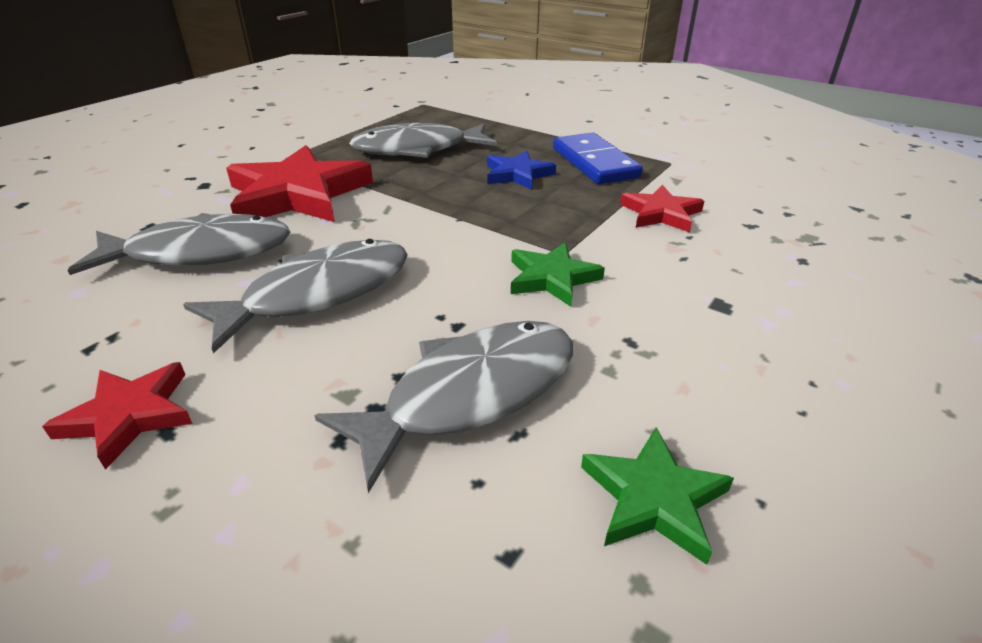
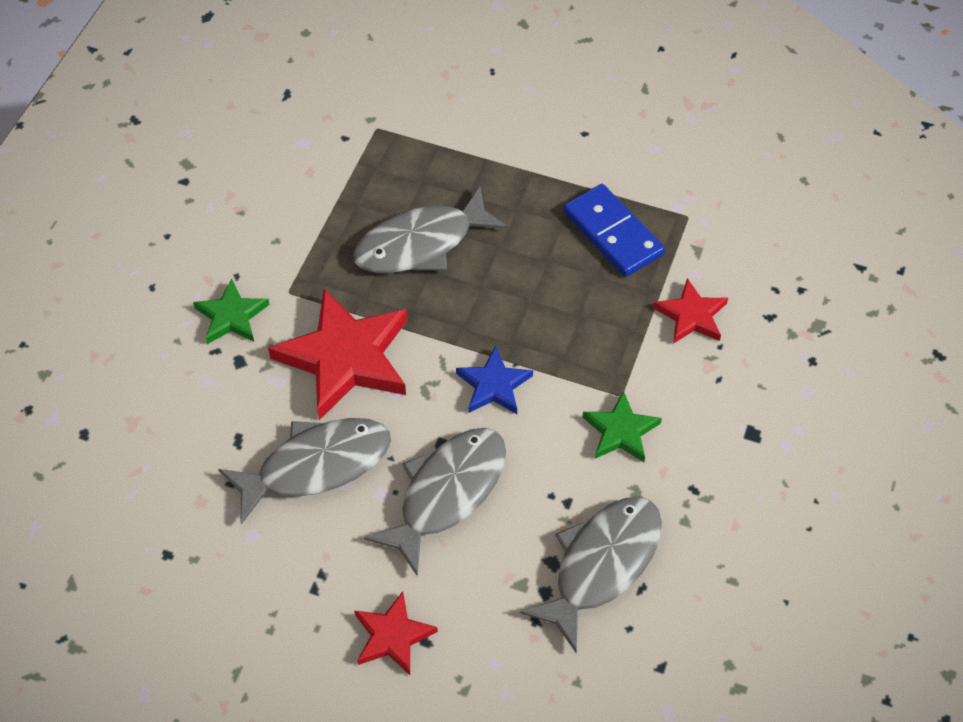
camera: 15 degrees left, 20 degrees up
blue star [487,150,556,190] -> blue star moved to [456,346,533,414]
green star [581,427,734,565] -> green star moved to [193,279,270,344]

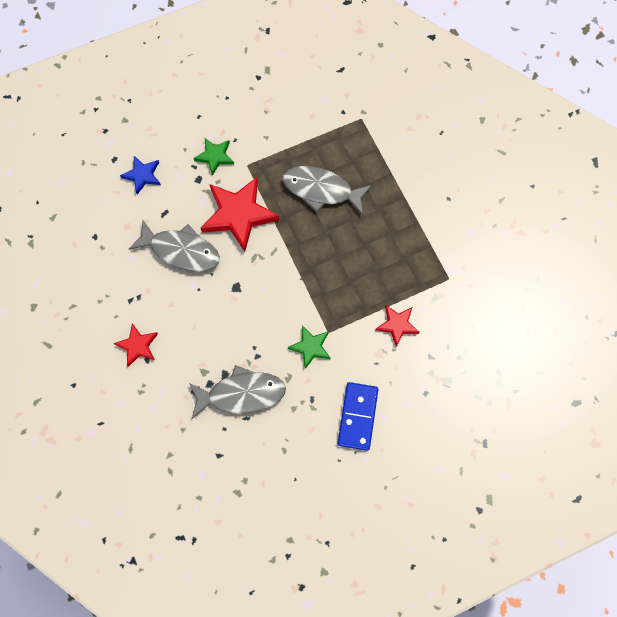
camera: 45 degrees right, 15 degrees up
grey fish [364,428,506,577] -> none
blue star [456,346,533,414] -> blue star moved to [120,156,161,194]
blue domino [563,184,665,277] -> blue domino moved to [338,382,378,451]

